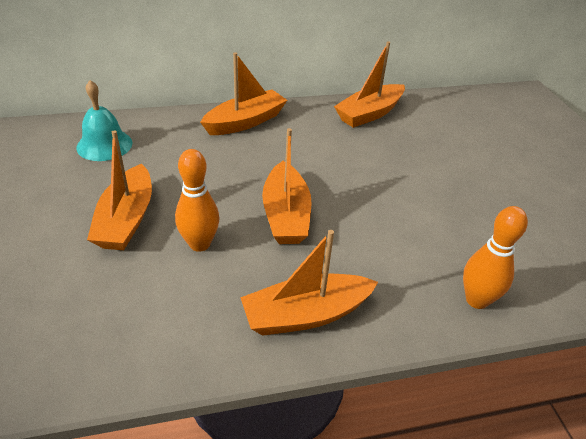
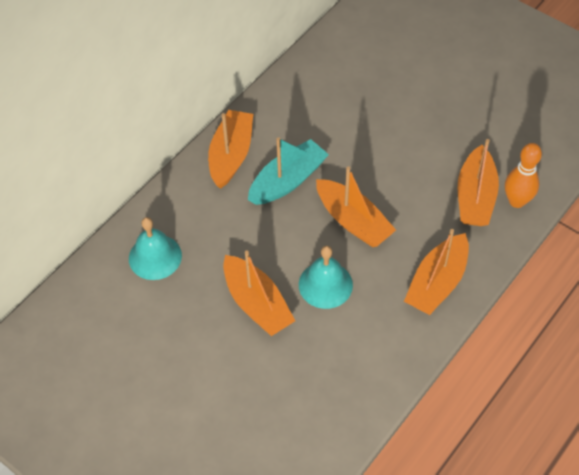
camera: 35 degrees left, 15 degrees up
orange bowling pin [175,149,219,252] -> turquoise bell [299,246,353,309]
orange boat [334,42,405,128] -> orange boat moved to [458,139,499,226]
none -> turquoise boat [248,137,329,205]

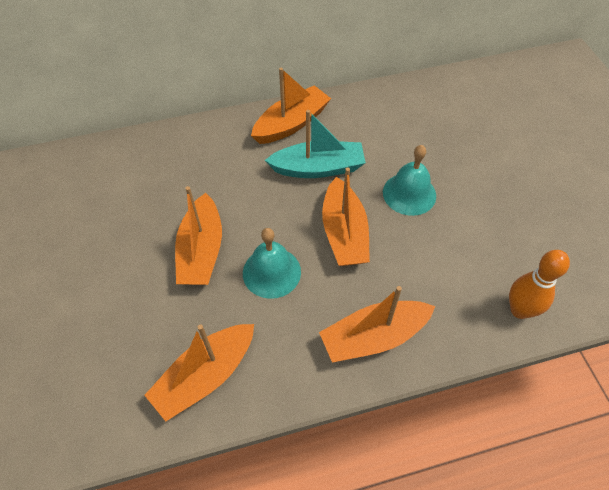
camera: 35 degrees right, 0 degrees up
turquoise bell [129,217,182,280] -> turquoise bell moved to [383,145,436,216]
orange boat [458,139,499,226] -> orange boat moved to [144,324,254,421]

